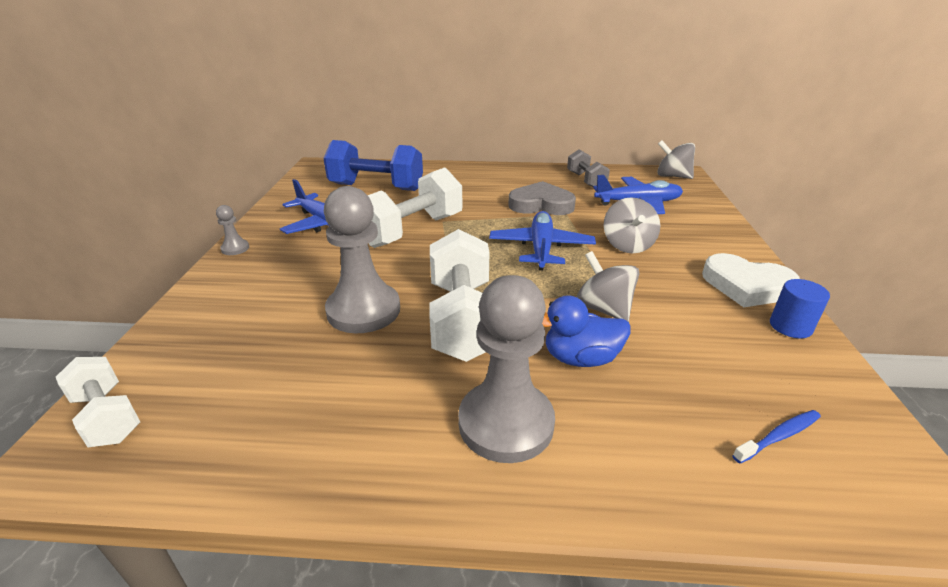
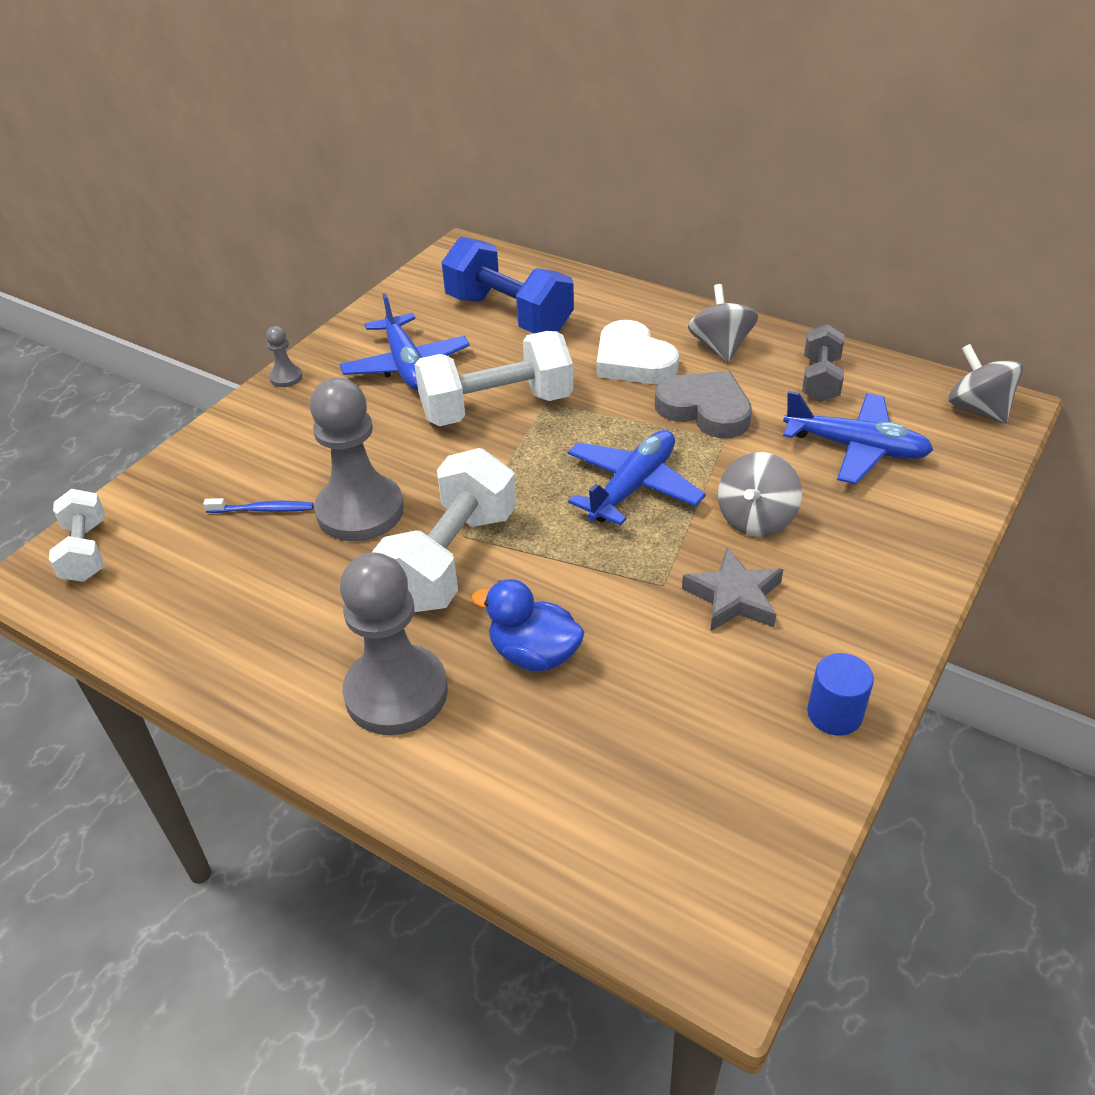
camera: 30 degrees right, 10 degrees up
grey spinning top [576,251,639,321] -> grey spinning top moved to [688,284,758,362]
white heart [702,253,800,307] -> white heart moved to [596,320,679,384]
blue toothbrush [732,410,821,463] -> blue toothbrush moved to [203,498,314,513]
none -> grey star [682,548,783,631]

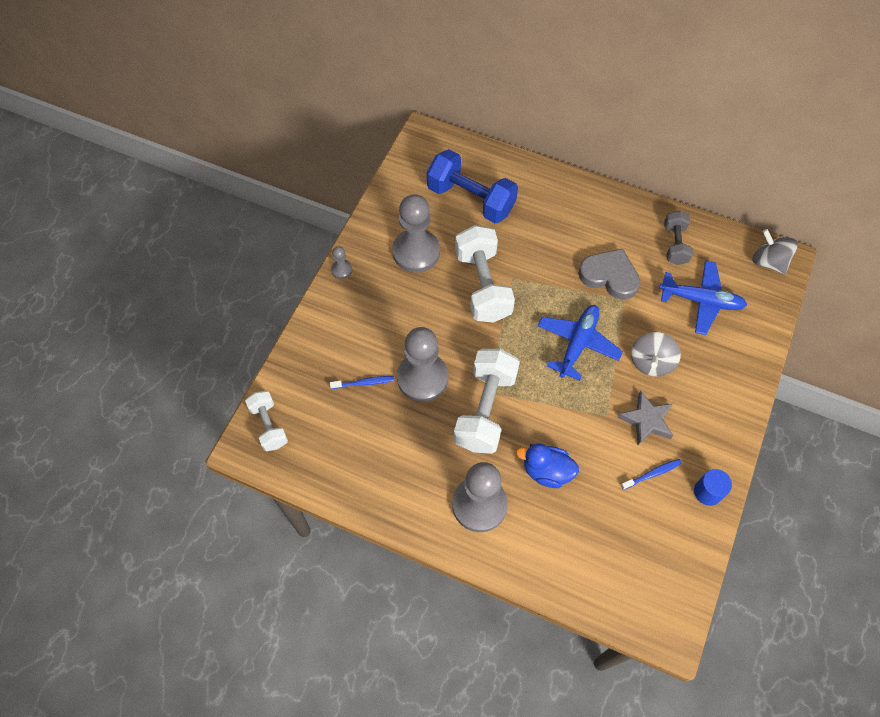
camera: 10 degrees left, 20 degrees up
blue plane [339,293,470,390] -> grey pawn [392,194,440,273]
white dumbbell [414,331,573,426] -> white dumbbell turned 75 degrees counterclockwise [455,225,515,323]
white heart [596,320,679,384] -> none
grey spinning top [688,284,758,362] -> none
none -> blue toothbrush [621,459,682,490]

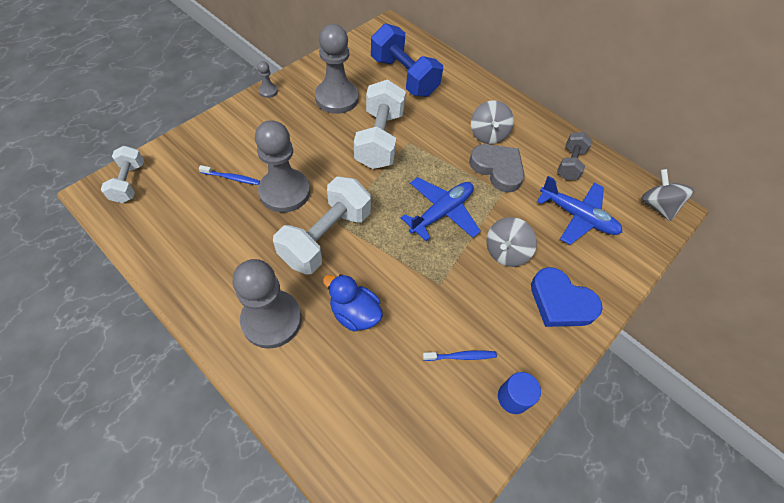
camera: 15 degrees right, 5 degrees down
grey star [618,391,673,445] -> none
none -> grey spinning top [471,100,514,144]
none -> blue heart [531,267,603,327]

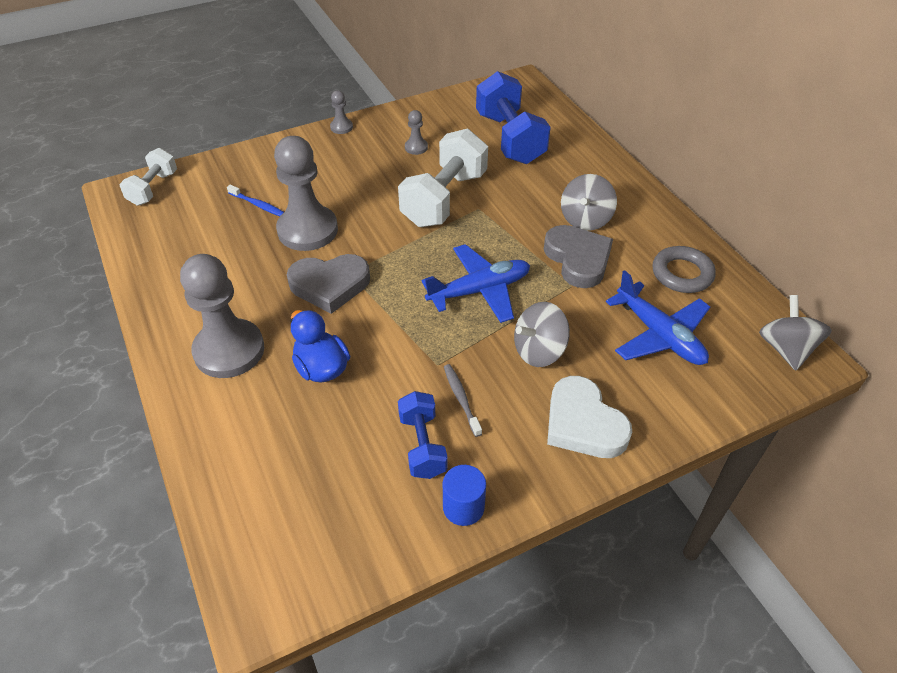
camera: 25 degrees right, 10 degrees down
white dumbbell [273,177,371,275] -> grey heart [287,254,370,314]
grey pawn [315,24,359,114] -> grey pawn [405,110,428,155], size x0.43
blue toothbrush [423,350,497,361] -> blue dumbbell [398,391,448,479]
blue heart [531,267,603,327] -> white heart [547,376,632,458]
grey dumbbell [557,132,593,180] -> grey ring [653,246,716,293]
none -> grey toothbrush [444,364,482,437]

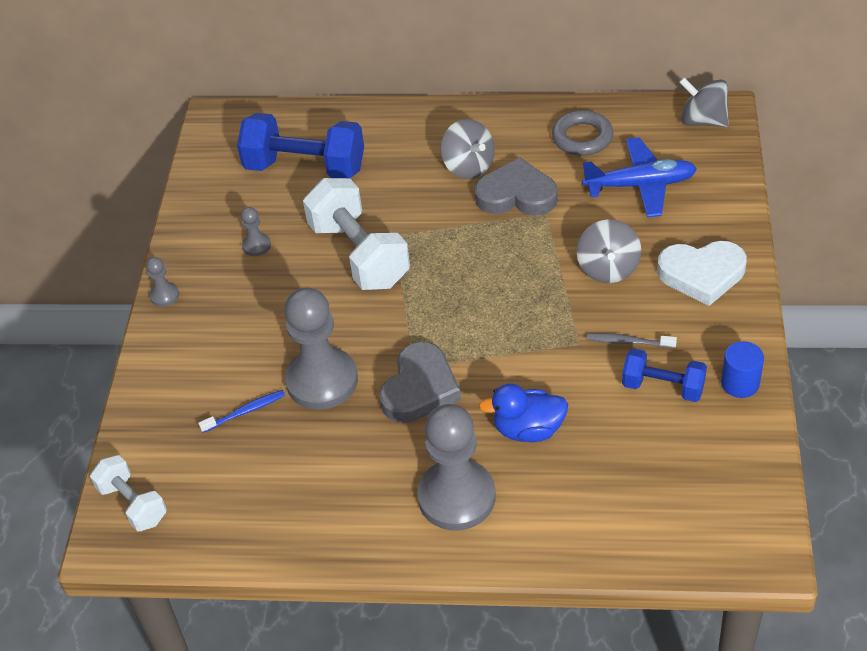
camera: 55 degrees left, 0 degrees up
blue plane [421,244,530,323] -> none

